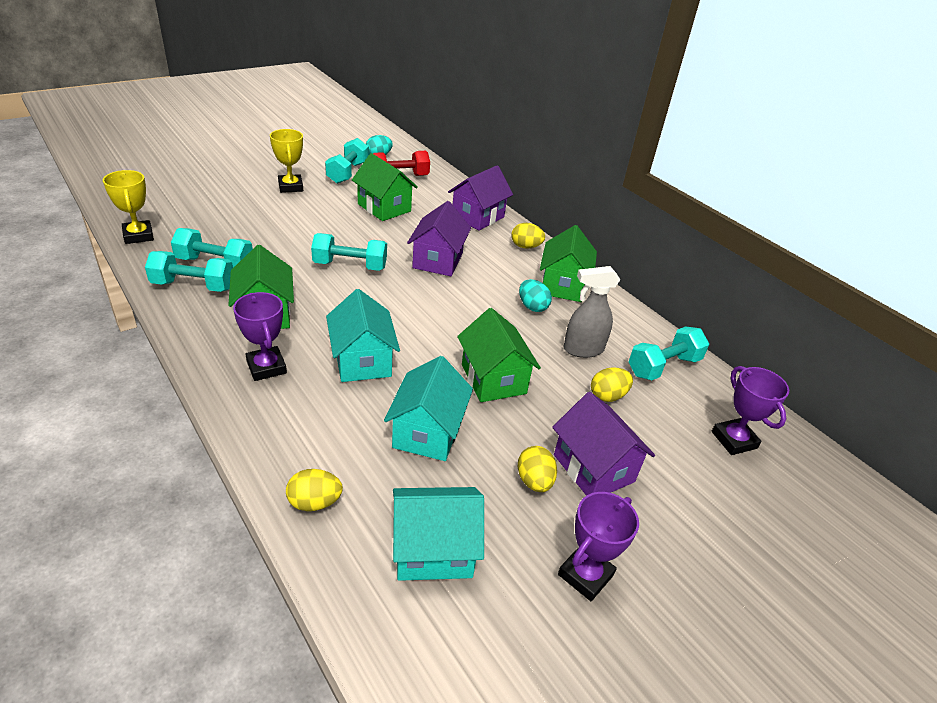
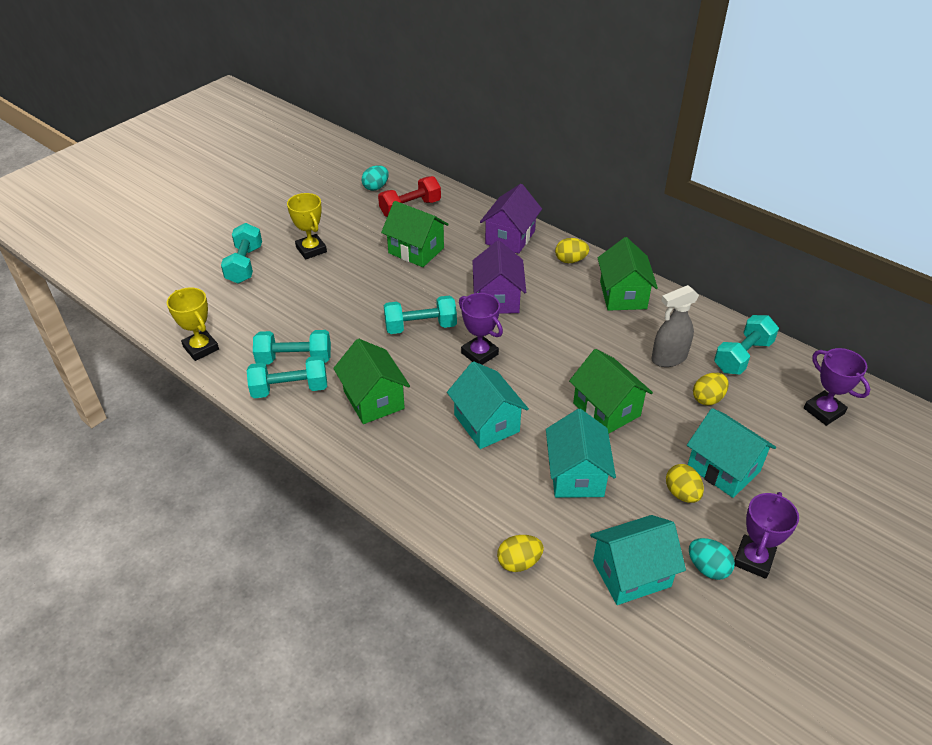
camera: 10 degrees left, 5 degrees up
purple trophy [233,292,287,381] -> purple trophy moved to [459,293,503,365]
turquoise dumbbell [325,138,369,184] -> turquoise dumbbell moved to [221,223,262,284]
turquoise egg [519,279,552,312] -> turquoise egg moved to [689,538,735,580]
purple house [552,392,655,496] -> turquoise house [687,408,776,498]

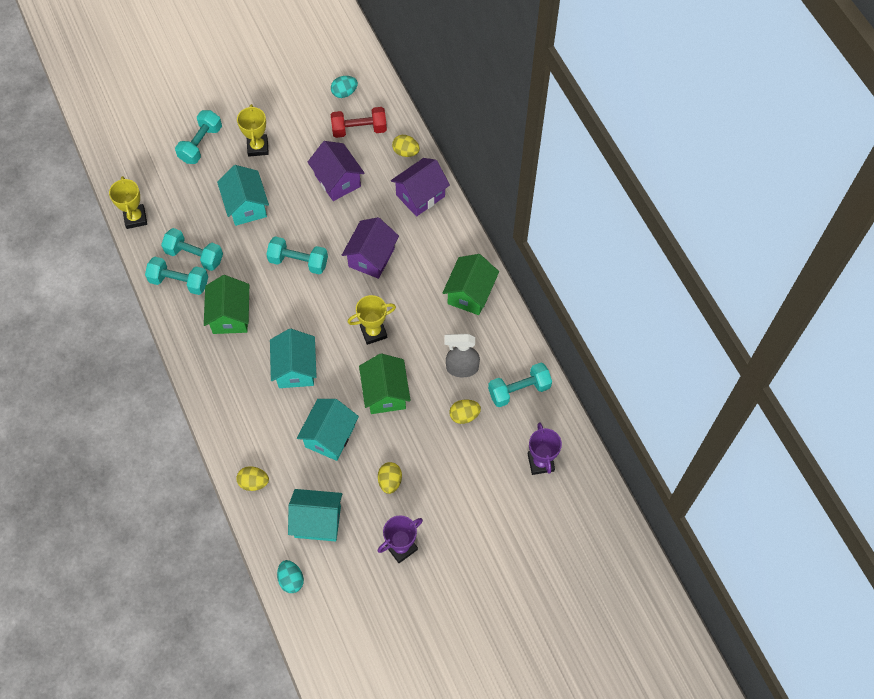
camera: 25 degrees right, 20 degrees up
green house [381,201,449,267] -> purple house [308,141,365,201]
purple trophy [459,293,503,365] -> none
yellow egg [555,238,589,263] -> yellow egg moved to [392,135,420,157]
turquoise house [687,408,776,498] -> turquoise house moved to [217,165,269,226]
turquoise egg [689,538,735,580] -> turquoise egg moved to [277,560,304,593]
none -> yellow trophy [347,295,396,345]

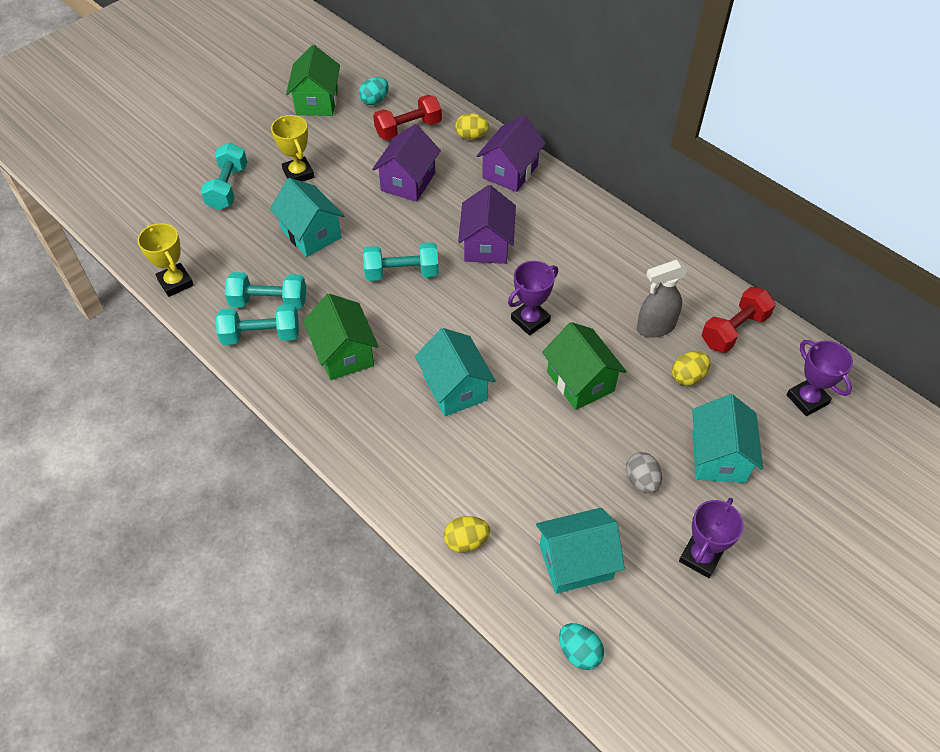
camera: 20 degrees left, 10 degrees down
turquoise house [297,399,359,461] -> turquoise house moved to [692,394,763,483]
purple house [308,141,365,201] -> purple house turned 75 degrees clockwise [372,124,441,202]
yellow trophy [347,295,396,345] -> purple trophy [508,261,558,336]
yellow egg [378,462,402,494] -> grey egg [626,452,662,494]
green house [443,254,499,315] -> green house moved to [286,45,340,116]
turquoise dumbbell [488,363,552,407] -> red dumbbell [702,287,776,353]

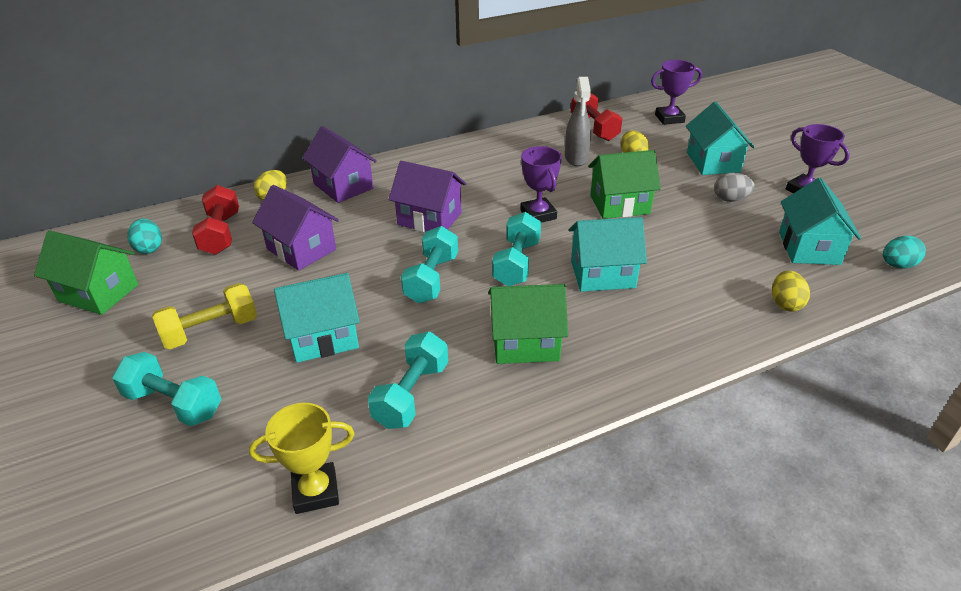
camera: 70 degrees left, 15 degrees down
turquoise dumbbell [216,304,299,345] -> turquoise dumbbell moved to [492,212,541,286]
yellow trophy [271,115,314,182] -> yellow dumbbell [152,283,257,349]
turquoise house [692,394,763,483] -> turquoise house turned 60 degrees clockwise [686,102,754,175]

